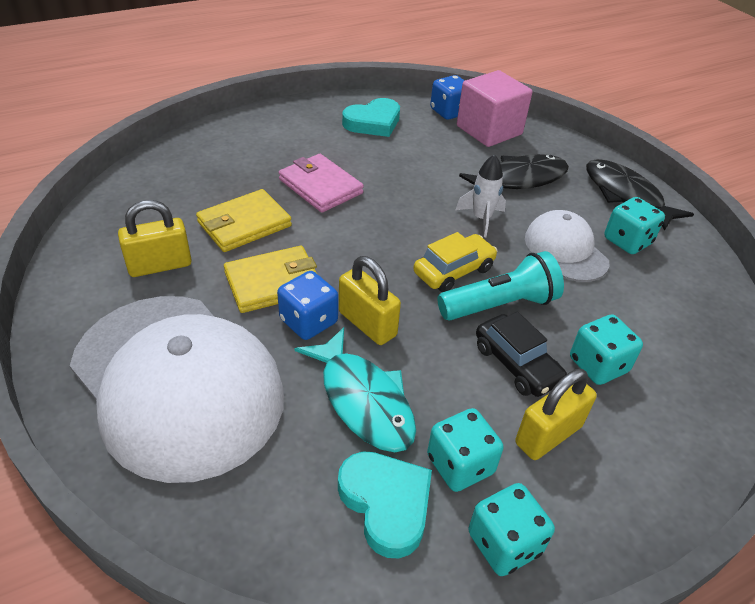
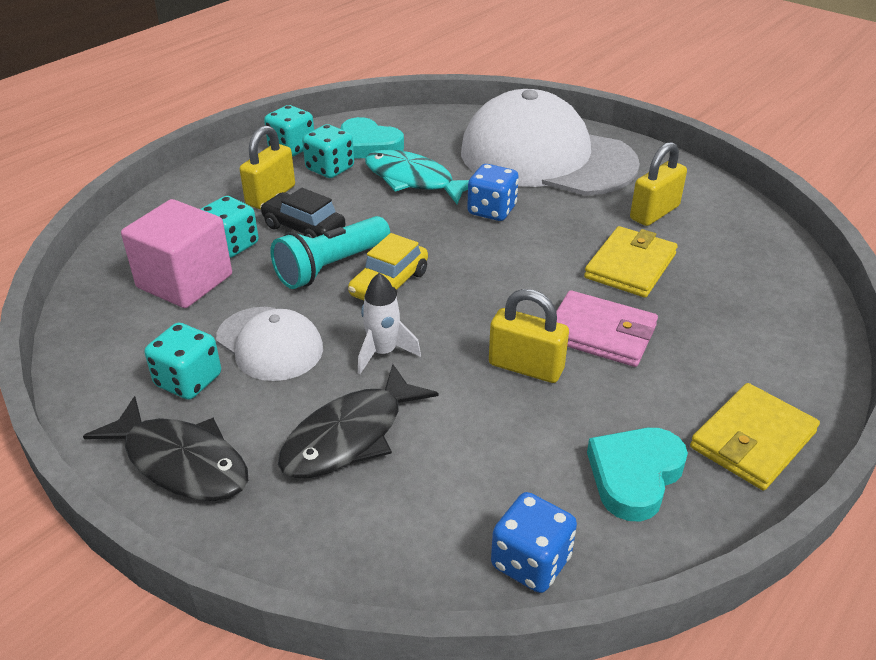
camera: 160 degrees right, 5 degrees down
yellow wallet [224,246,317,313] -> yellow wallet moved to [690,383,820,490]
yellow padlock [339,256,401,345] -> yellow padlock moved to [489,289,569,383]
pink cube [457,70,532,147] -> pink cube moved to [121,199,232,308]

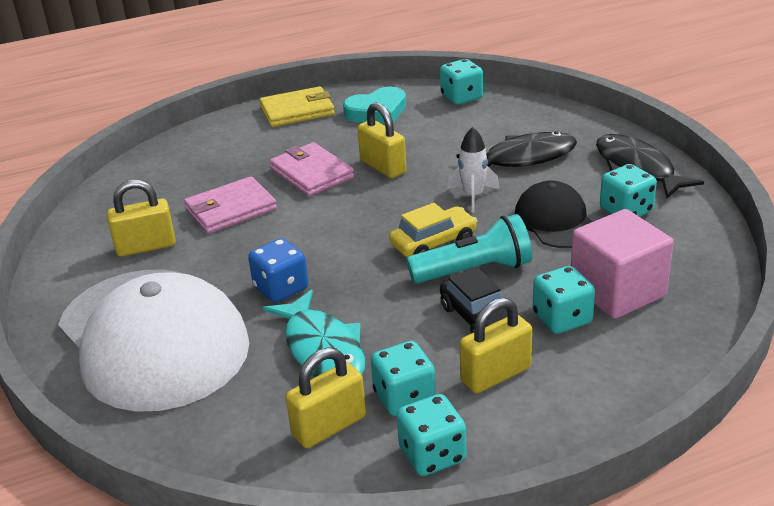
camera: 150 degrees left, 5 degrees down
white cap [216,307,323,381] -> black cap [515,181,592,248]
turquoise heart [341,117,404,159] -> yellow padlock [286,347,366,448]
blue dice [491,492,577,593] -> turquoise dice [440,59,483,105]
yellow wallet [584,226,678,298] -> pink wallet [184,176,277,234]

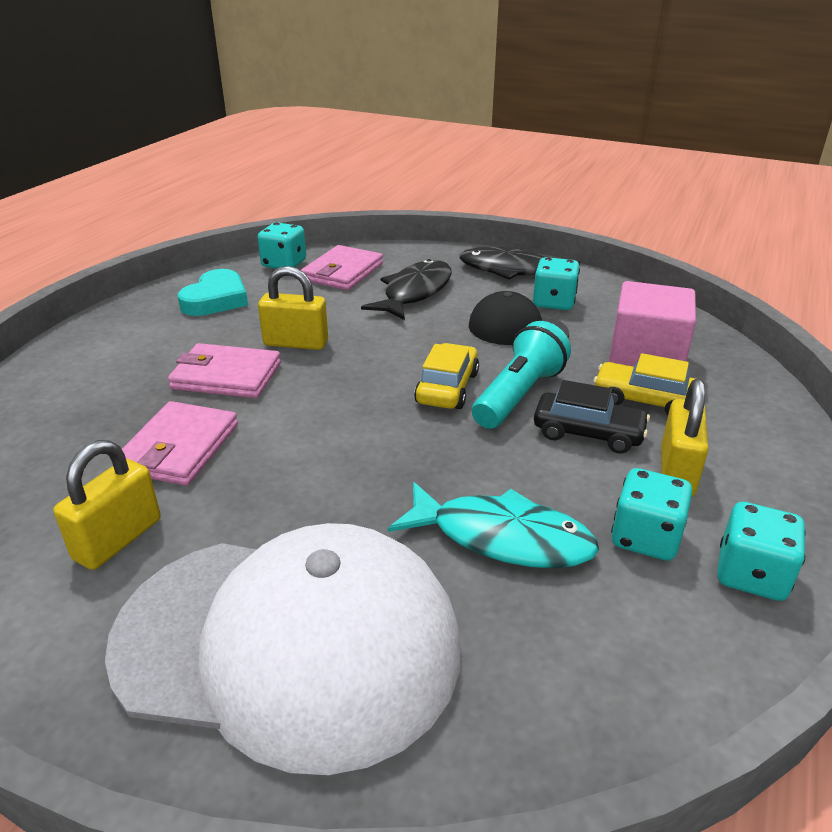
camera: 45 degrees left, 0 degrees up
blue dice [248,238,308,303] -> none
yellow wallet [260,86,335,127] -> none
yellow padlock [286,347,366,448] -> none
white rocket [447,127,500,213] -> none
turquoise dice [533,266,595,334] -> yellow car [594,353,695,415]
none -> pink wallet [301,245,383,290]

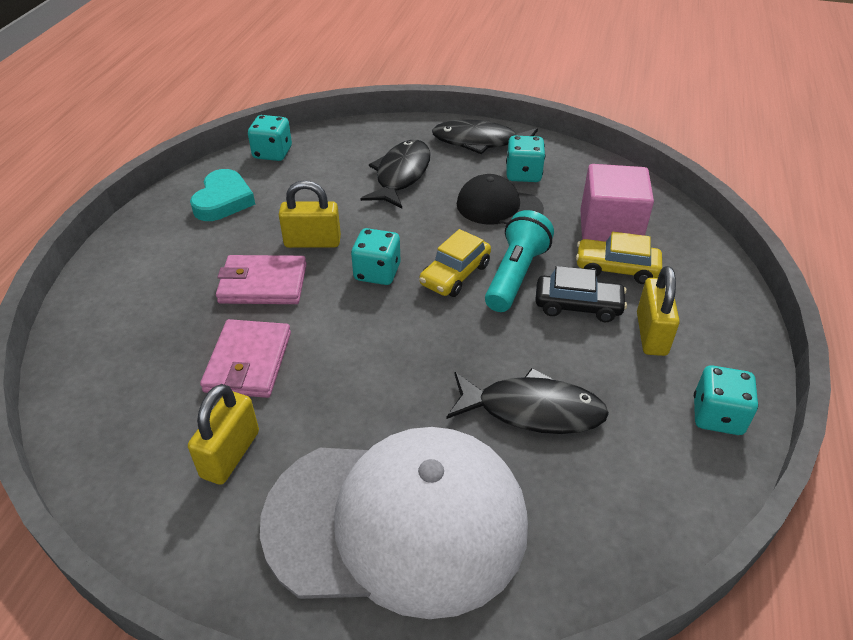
camera: 10 degrees left, 10 degrees up
pink wallet [301,245,383,290] -> none
turquoise fish [388,482,599,568] -> black fish [446,368,609,434]
yellow car [414,343,479,409] -> yellow car turned 150 degrees counterclockwise [419,229,491,297]
turquoise dice [611,468,692,561] -> turquoise dice moved to [351,228,401,285]

